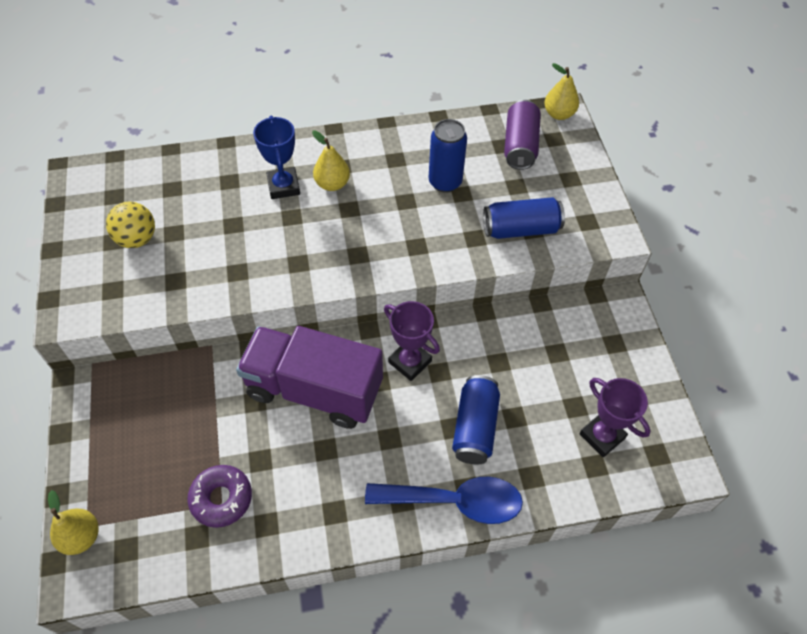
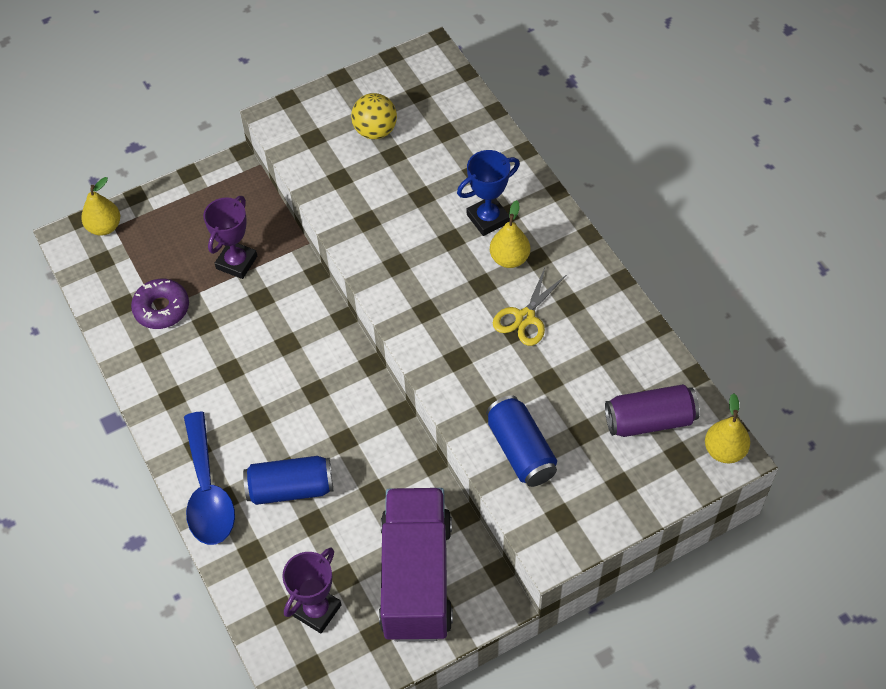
camera: 75 degrees right, 0 degrees up
purple truck [236,326,383,429] -> purple truck moved to [379,488,453,642]
purple trophy [384,301,440,381] -> purple trophy moved to [203,196,257,279]
blue can [429,119,467,193] -> none
none -> yellow scissors [493,268,566,346]

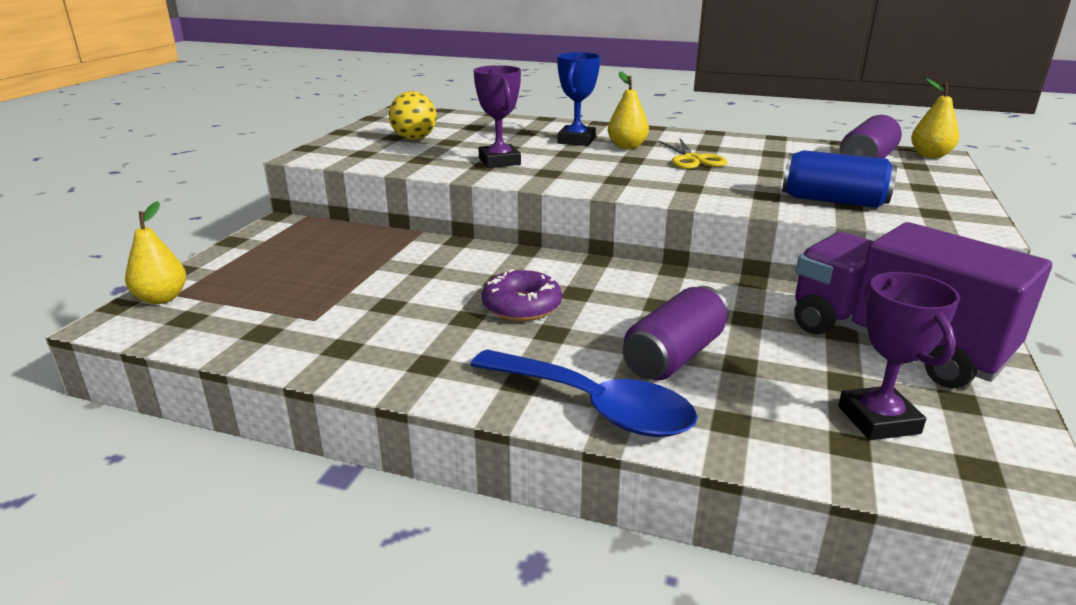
camera: 45 degrees left, 30 degrees down
purple donut [131,279,189,329] -> purple donut moved to [482,269,562,321]
purple trophy [203,196,257,279] -> purple trophy moved to [474,65,521,168]
blue can [243,456,333,505] -> purple can [623,286,729,380]

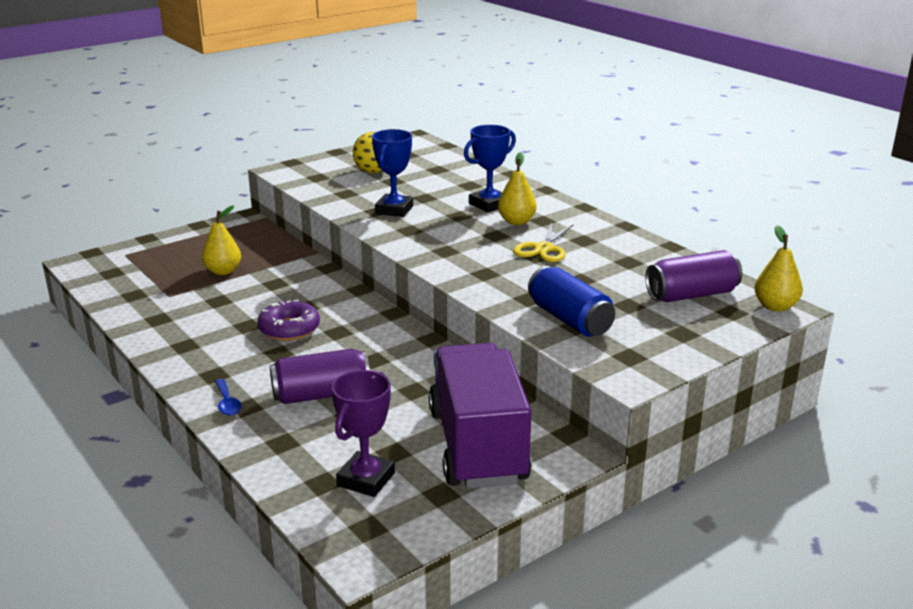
camera: 35 degrees right, 0 degrees up
yellow pear [125,201,186,304] -> yellow pear moved to [202,205,241,275]
blue spoon [471,349,698,437] -> blue spoon [215,379,242,416], size x0.42
purple trophy [474,65,521,168] -> blue trophy [372,129,413,217]

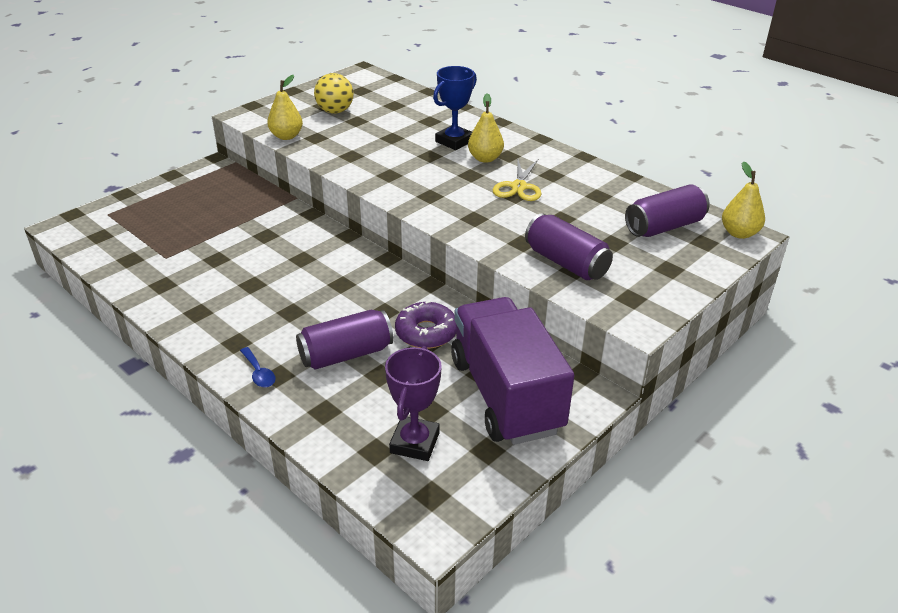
camera: 10 degrees left, 10 degrees up
yellow pear [202,205,241,275] -> yellow pear moved to [267,75,303,140]
purple donut [257,300,320,341] -> purple donut moved to [395,301,457,349]
blue trophy [372,129,413,217] -> none
blue can [528,266,615,337] -> purple can [525,213,613,280]

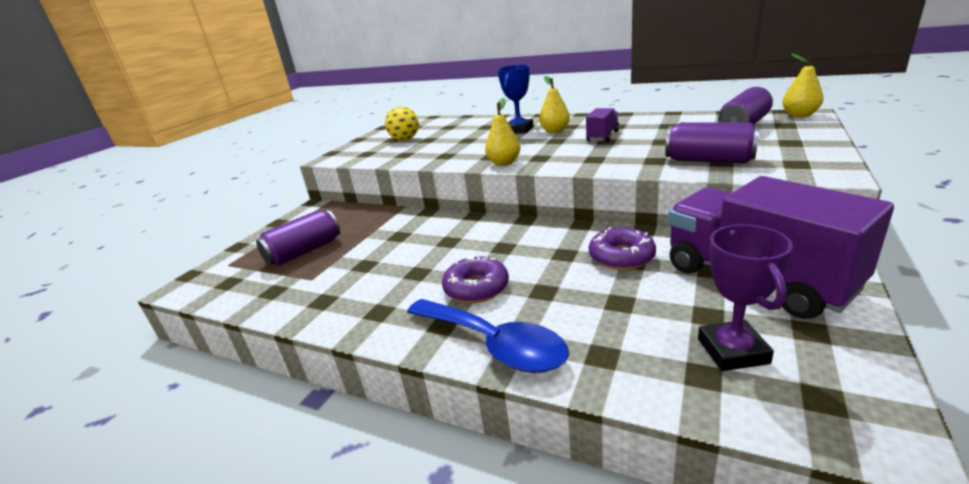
camera: 15 degrees left, 10 degrees down
blue spoon [240,347,276,387] -> blue spoon [407,299,569,373], size x2.37
yellow pear [267,75,303,140] -> yellow pear moved to [485,98,521,166]
purple can [296,310,393,370] -> purple can moved to [256,210,340,266]
yellow scissors [493,159,542,201] -> purple truck [586,108,619,142]
none -> purple donut [442,256,509,303]

